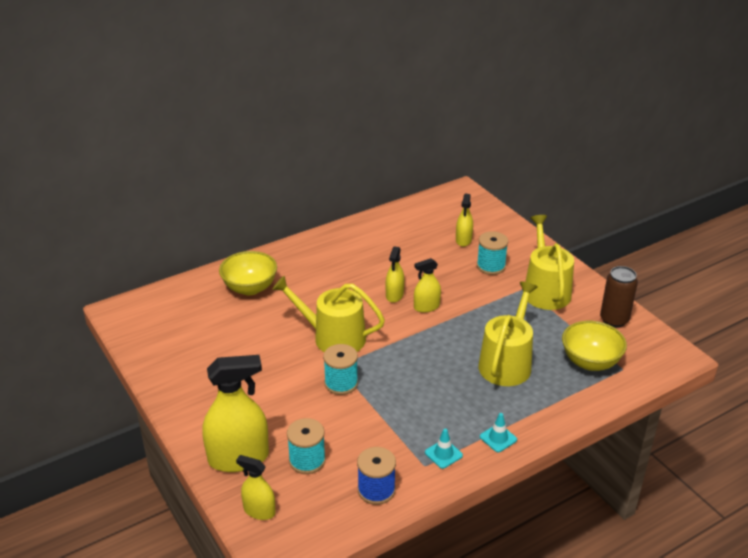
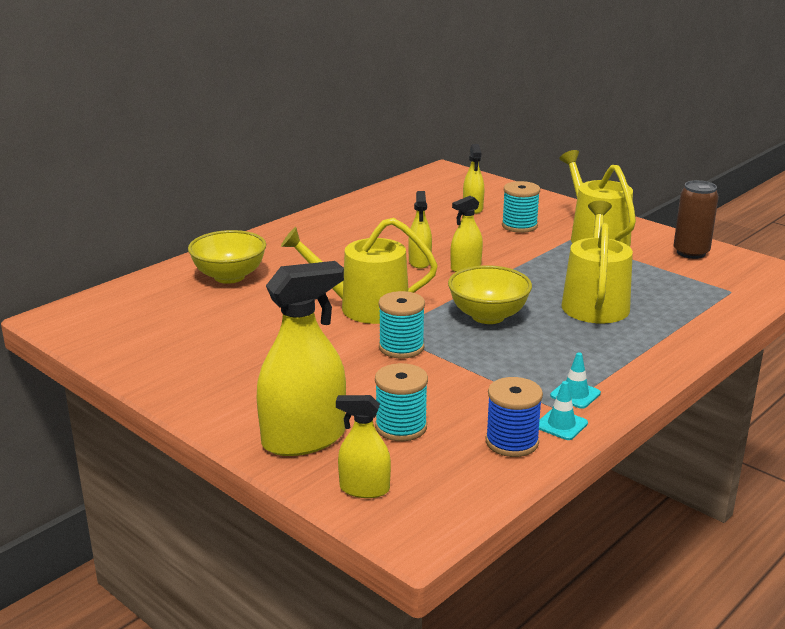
camera: 15 degrees left, 10 degrees down
turquoise traffic cone [480,413,517,452] -> turquoise traffic cone moved to [539,381,588,440]
yellow bowl [562,321,627,371] -> yellow bowl moved to [448,265,532,324]

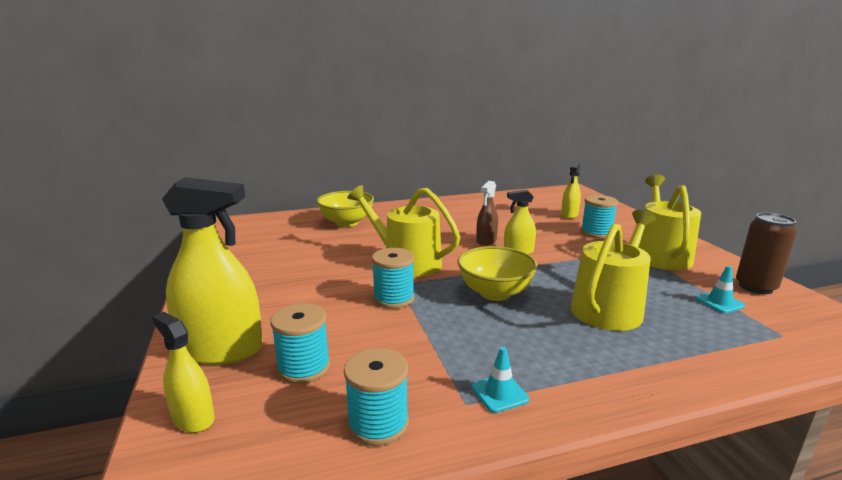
camera: 30 degrees right, 5 degrees down
yellow spray bottle [408,191,432,269] -> brown spray bottle [476,181,498,246]
blue spool [486,377,543,457] -> turquoise spool [344,348,409,446]
turquoise traffic cone [539,381,588,440] -> turquoise traffic cone moved to [696,266,745,313]

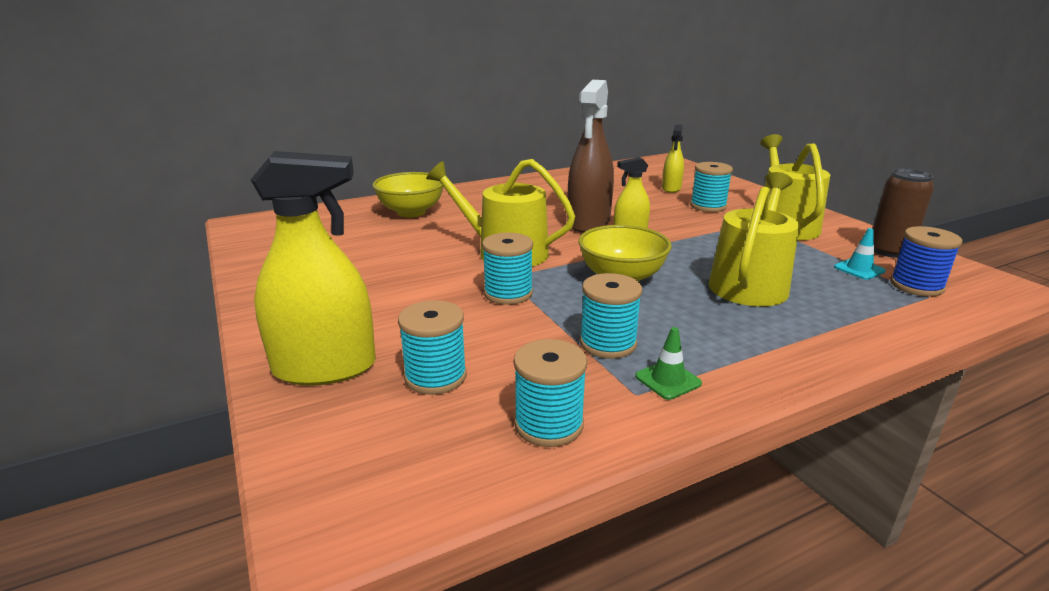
camera: 10 degrees left, 5 degrees up
yellow spray bottle [152,312,215,433] -> none
turquoise traffic cone [472,347,529,413] -> green traffic cone [635,327,702,400]
brown spray bottle [476,181,498,246] -> brown spray bottle [567,80,614,233], size x1.87
none -> turquoise spool [580,273,642,359]
none -> blue spool [890,226,962,296]

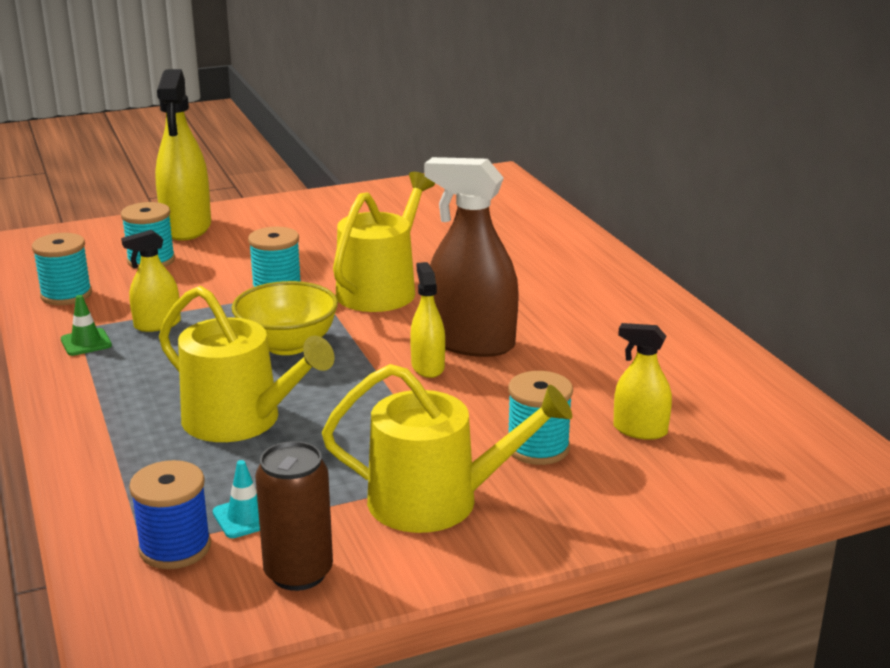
camera: 95 degrees right, 0 degrees up
yellow bowl [372,172,443,217] -> none
turquoise spool [580,273,642,359] -> yellow spray bottle [121,230,181,332]

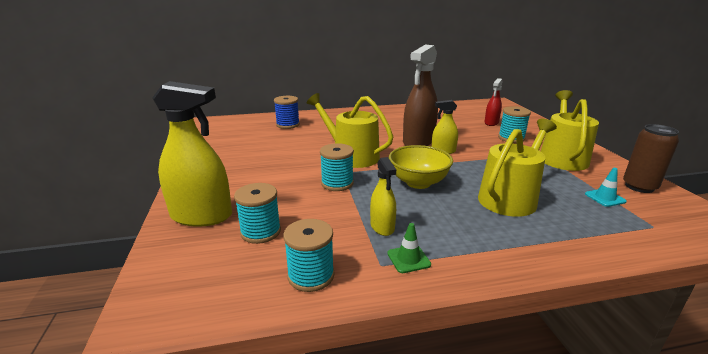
camera: 80 degrees left, 0 degrees up
blue spool [129,460,211,569] -> blue spool moved to [274,96,300,129]
yellow spray bottle [613,323,672,440] -> red spray bottle [484,78,502,126]

